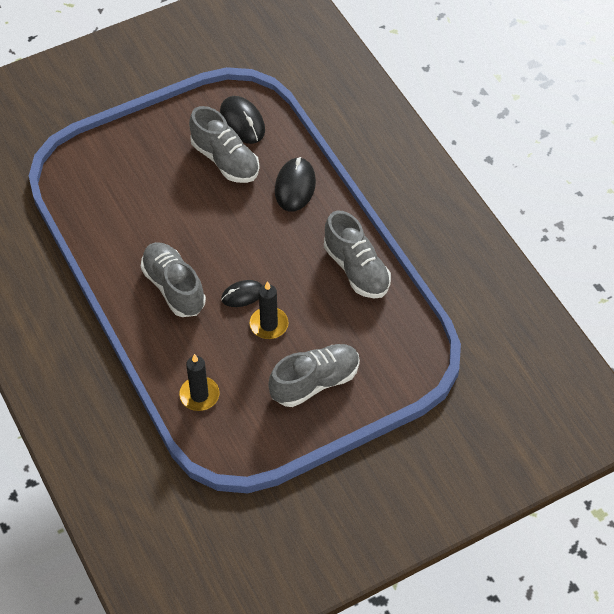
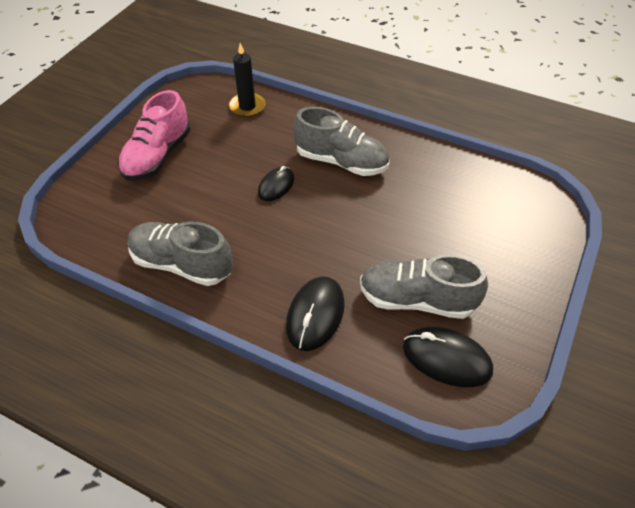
camera: 145 degrees right, 5 degrees down
black candle [250,281,288,339] -> none
grey shoe [268,344,360,407] -> pink shoe [118,90,191,181]
black mouse [275,157,316,212] -> black mouse turned 45 degrees clockwise [286,276,345,351]

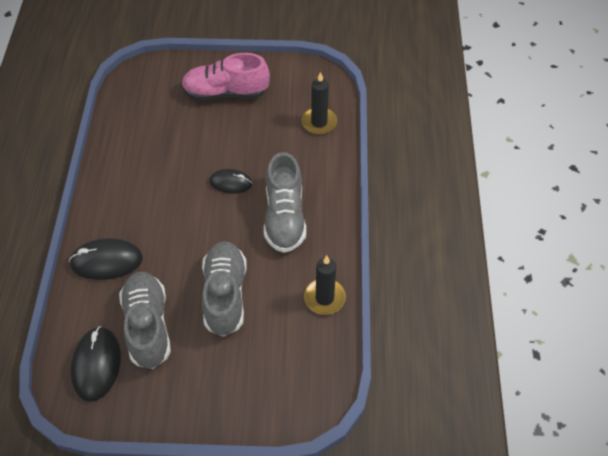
camera: 65 degrees right, 5 degrees up
grey shoe [128,222,233,286] -> grey shoe moved to [202,241,247,337]
none -> black candle [304,256,346,315]

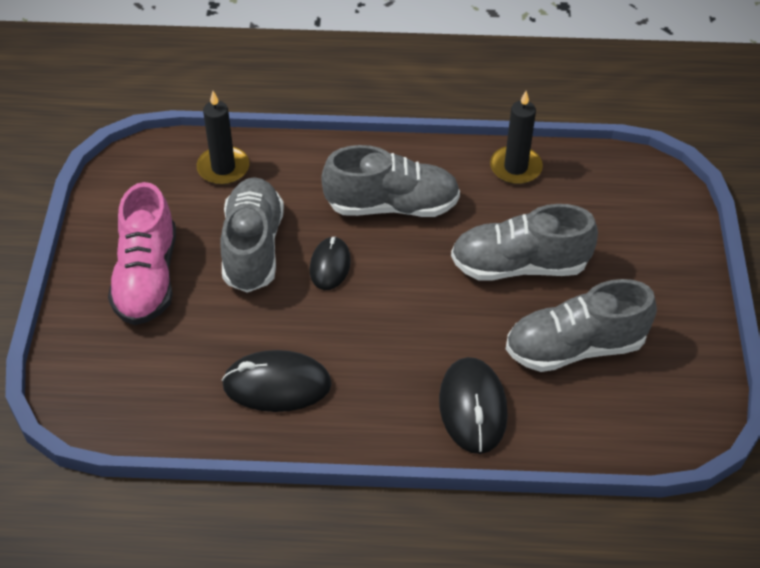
camera: 90 degrees left, 5 degrees down
black mouse [71,326,121,402] -> black mouse moved to [222,350,332,412]
none -> grey shoe [220,177,284,293]

